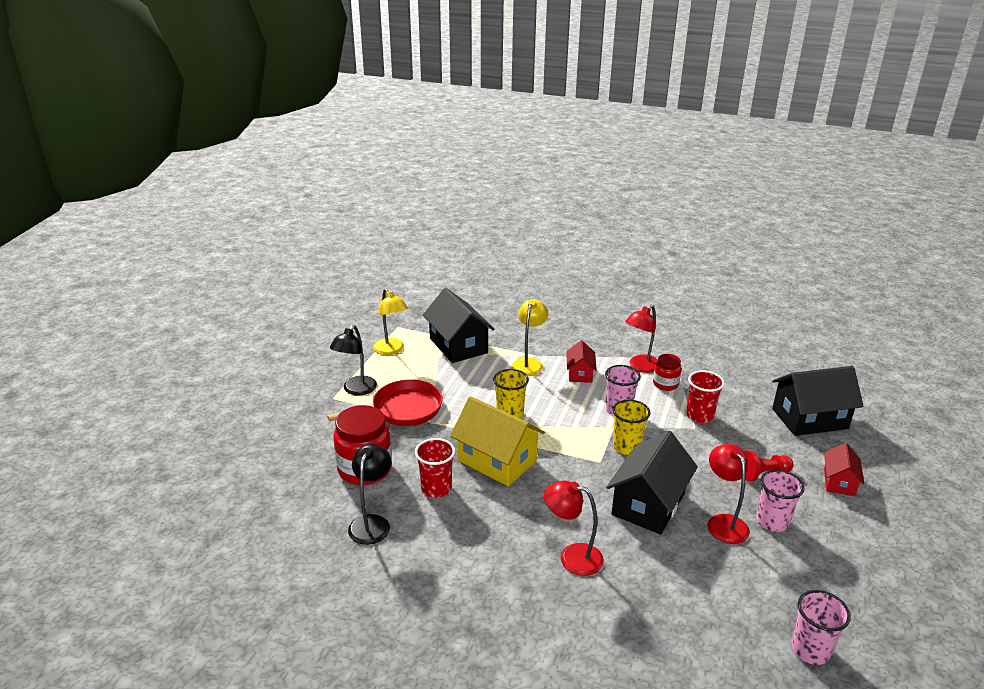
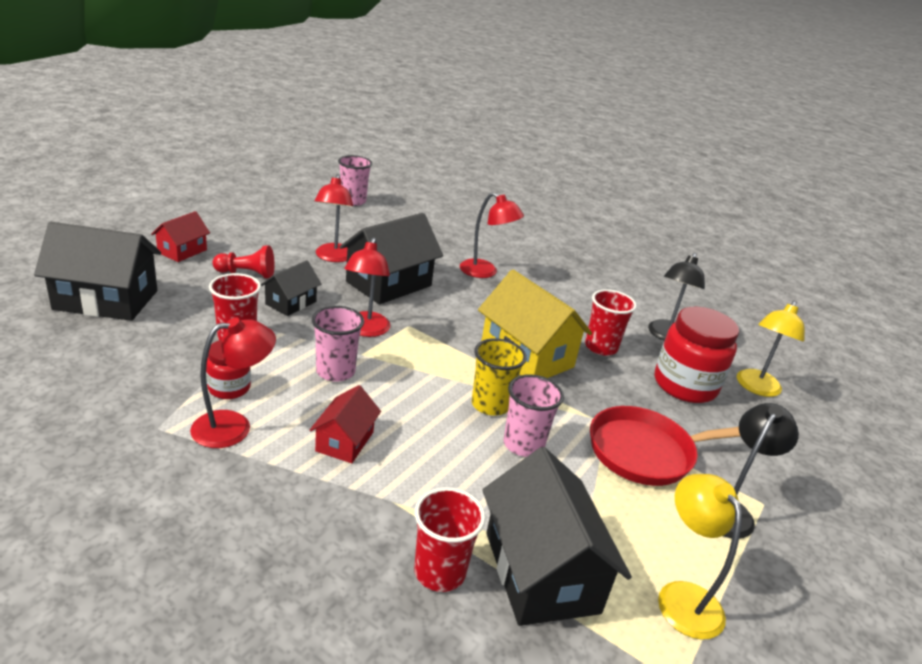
camera: 170 degrees left, 0 degrees up
yellow lamp [511,299,548,376] -> yellow lamp moved to [737,301,805,397]
yellow cup [613,400,651,455] -> red lamp [344,237,390,337]
pink cup [756,470,804,532] -> pink cup moved to [503,374,564,457]
none -> black house [261,260,321,316]
none -> red cup [414,487,486,592]

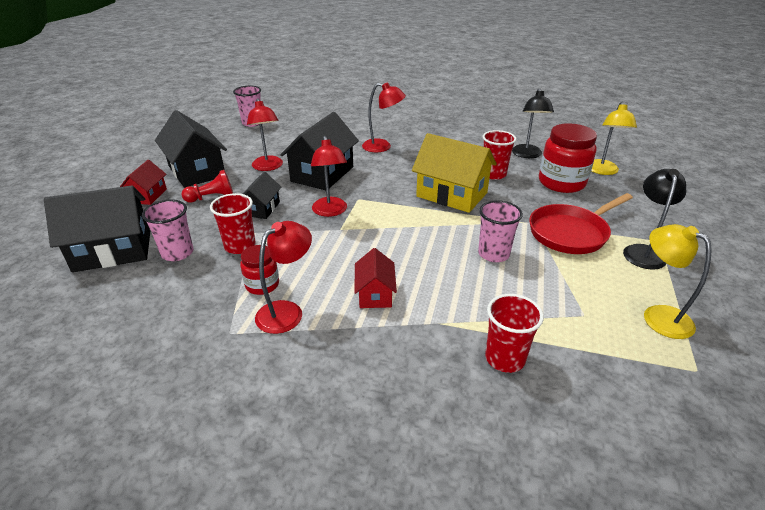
camera: 15 degrees left, 5 degrees up
pink cup [312,306,364,382] -> pink cup moved to [142,199,193,261]
yellow cup [472,338,527,416] -> none
black house [482,447,632,626] -> black house moved to [155,110,227,188]

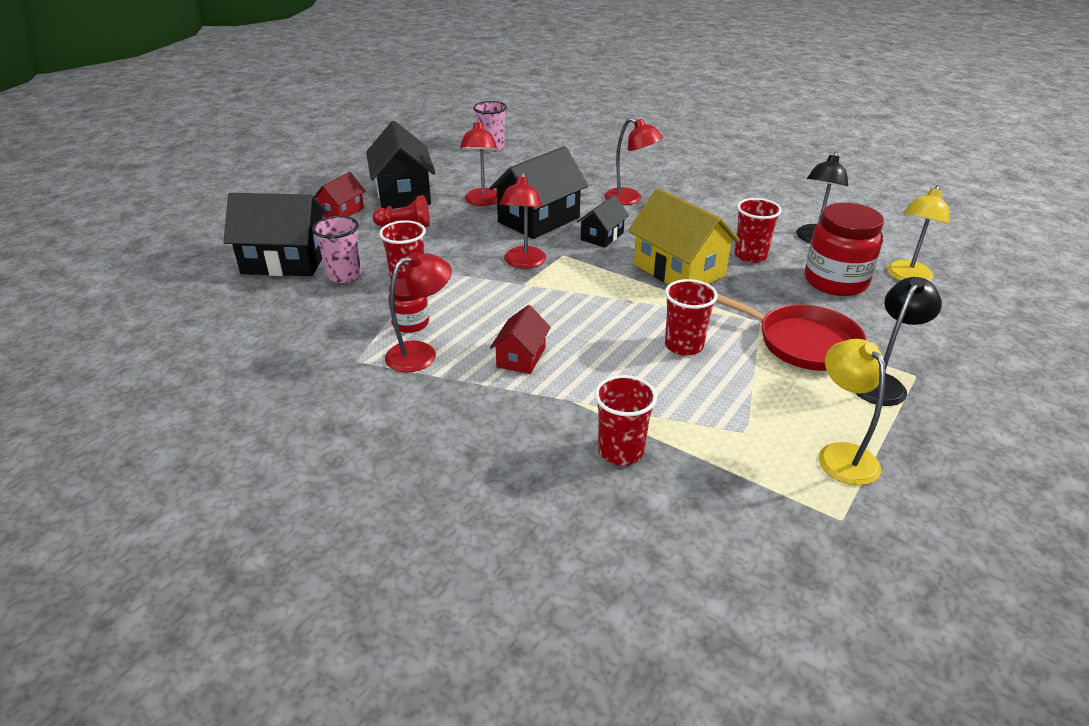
camera: 20 degrees right, 0 degrees up
black house [243,172,281,219] -> black house moved to [577,195,629,248]
pink cup [478,200,523,262] -> red cup [665,279,718,356]
red pan [529,193,633,254] -> red pan turned 135 degrees counterclockwise [716,294,867,371]

